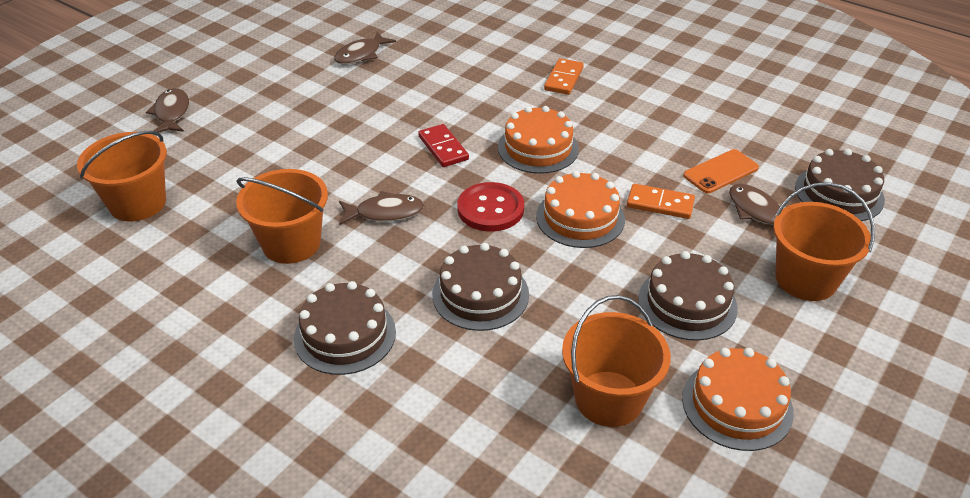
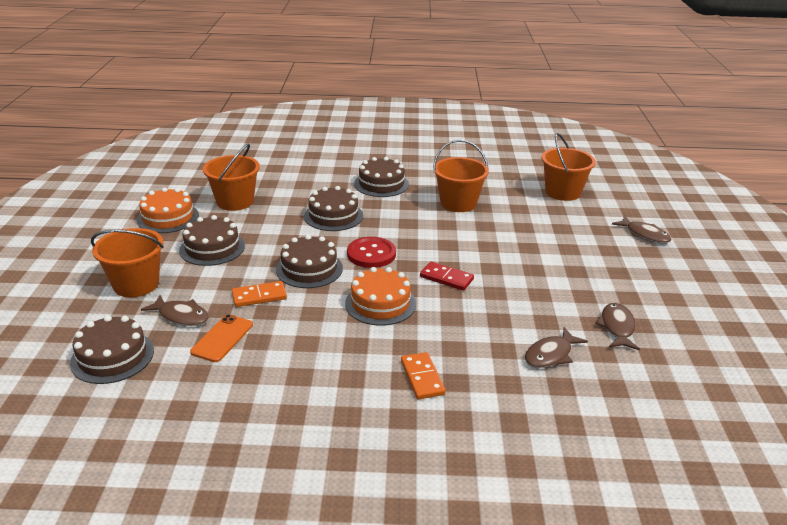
camera: 145 degrees right, 10 degrees down
brown fish [339,191,424,225] -> brown fish moved to [525,327,588,368]
orange cake [536,171,625,248] -> brown cake [276,235,343,288]

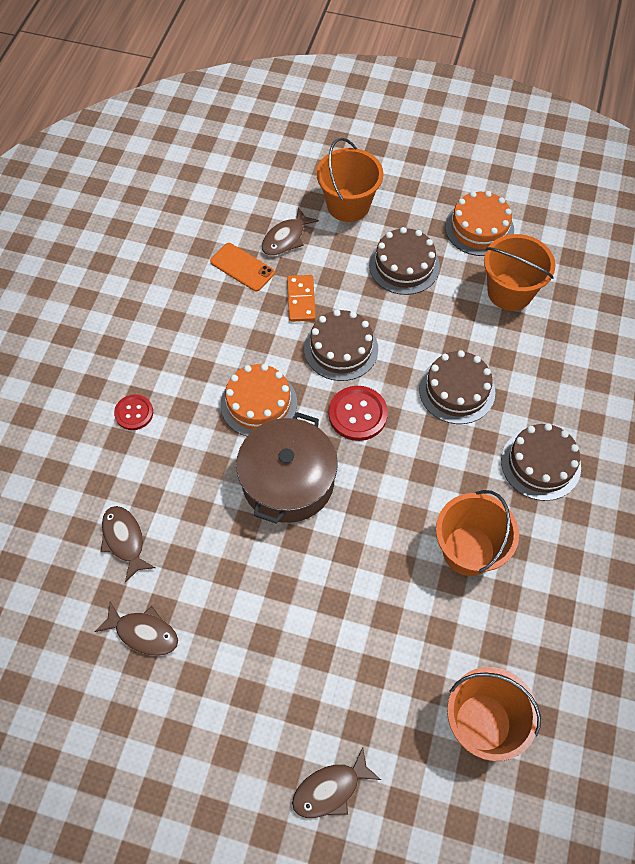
camera: 105 degrees right, 30 degrees up
brown cake [70,315,154,384] -> none
orange domino [401,352,446,399] -> red button [114,394,153,430]
red domino [420,262,474,291] -> brown pot [236,412,338,524]

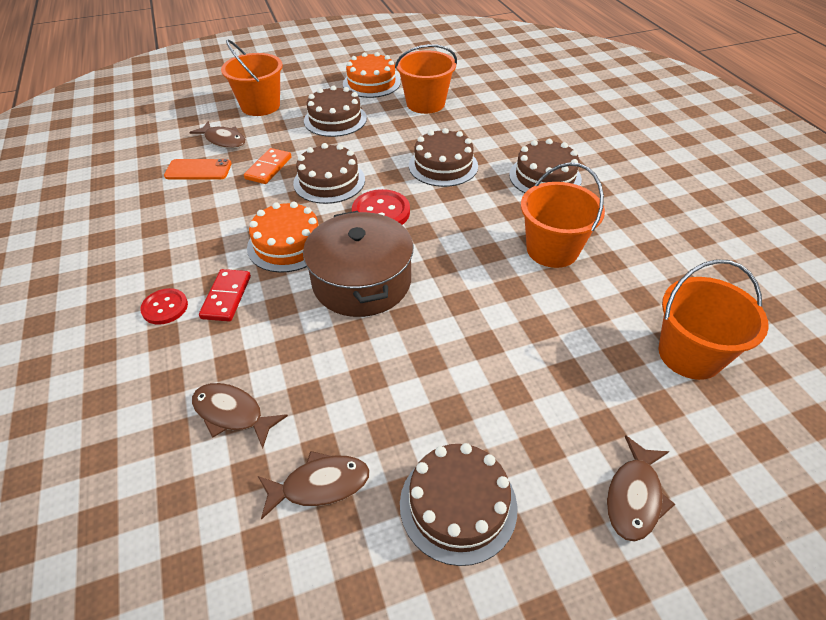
camera: 35 degrees left, 15 degrees down
brown fish [261,207,319,256] -> brown fish turned 60 degrees counterclockwise [189,121,246,149]
orange domino [287,275,316,322] -> orange domino turned 60 degrees clockwise [244,148,292,184]
none -> red domino [199,269,251,322]
none -> brown cake [400,443,517,566]

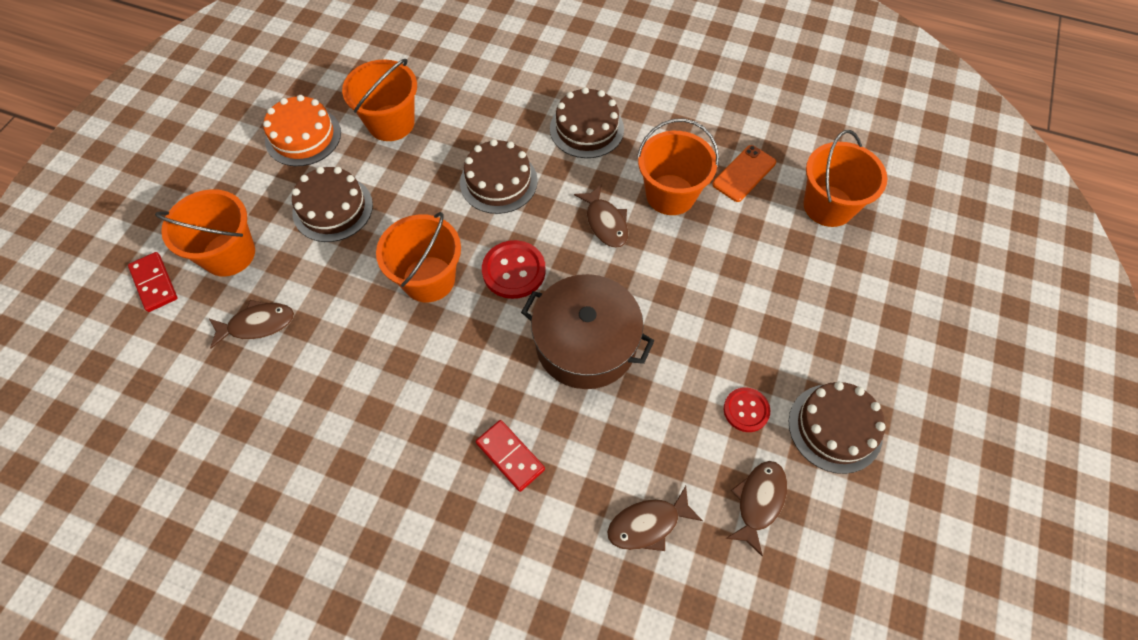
camera: 50 degrees left, 15 degrees up
red button [140,288,188,325] -> red button moved to [724,387,770,432]
orange phone [164,159,232,179] -> orange phone moved to [712,145,776,202]
orange domino [244,148,292,184] -> none
orange cake [247,202,319,273] -> none
brown cake [293,143,365,204] -> orange bucket [376,212,461,302]
brown fish [607,435,675,542] -> brown fish moved to [574,184,628,248]
none -> red domino [128,252,178,312]

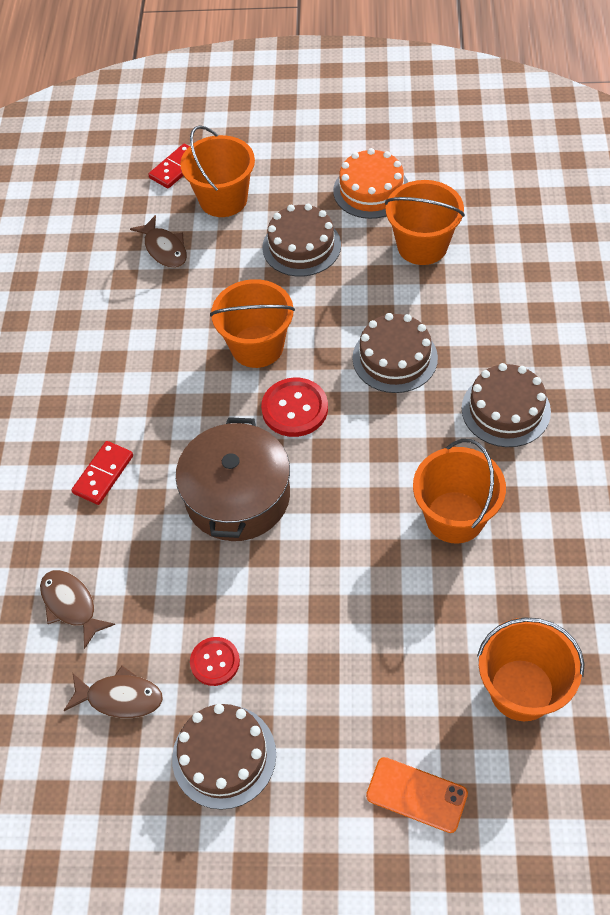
camera: 75 degrees right, 5 degrees down
brown fish [574,184,628,248] -> none
orange phone [712,145,776,202] -> orange phone moved to [366,757,468,833]

